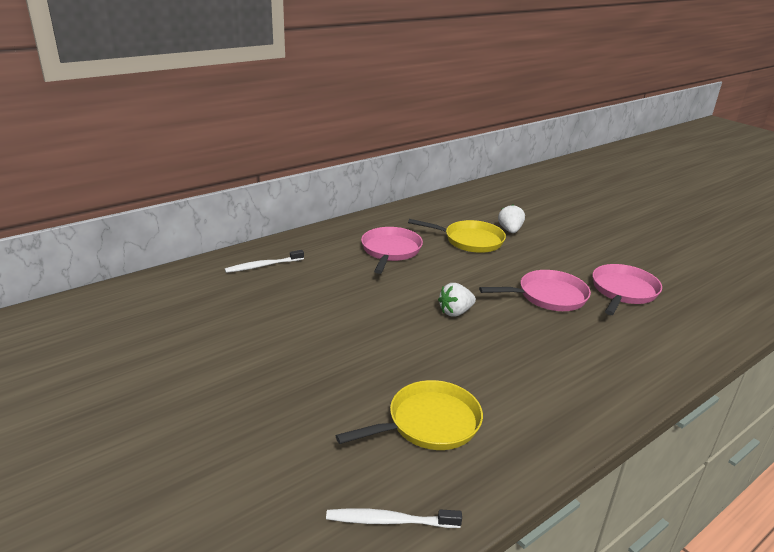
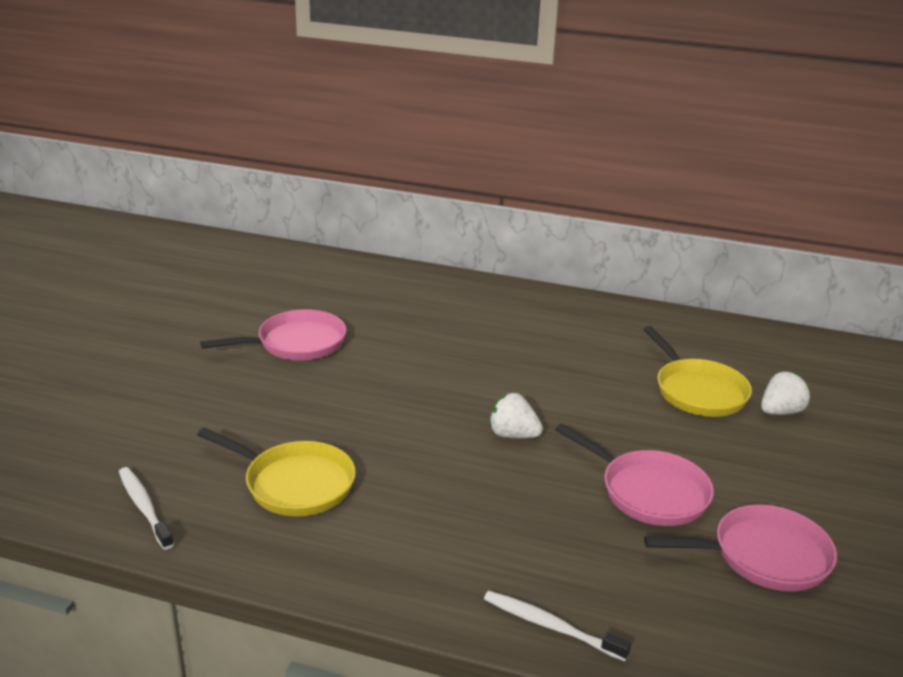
camera: 55 degrees right, 0 degrees up
white toothbrush [225,250,304,273] -> white toothbrush moved to [484,591,631,661]
pink pan [361,227,423,274] -> pink pan moved to [200,309,346,360]

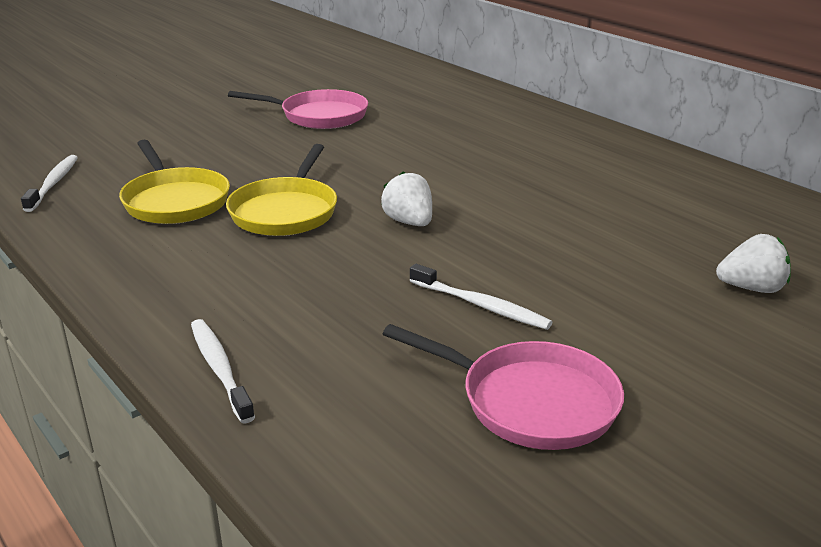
camera: 35 degrees right, 0 degrees up
pink pan [555,423,714,526] -> white toothbrush [409,264,553,330]
yellow pan [644,326,752,417] -> yellow pan moved to [226,144,337,236]

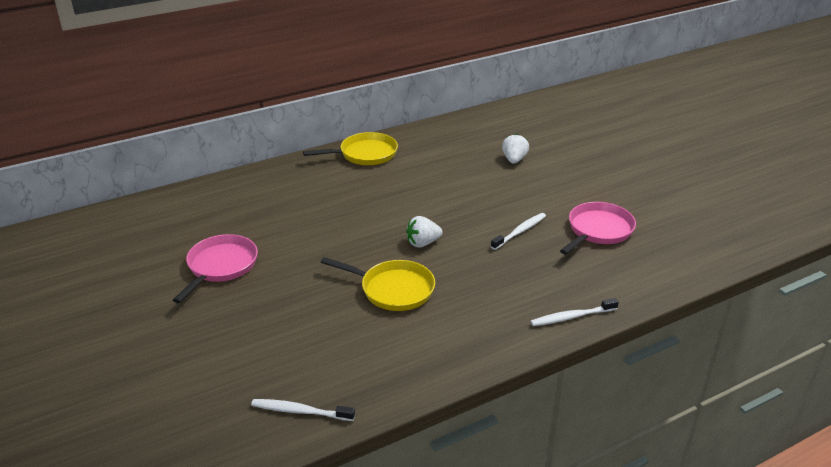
camera: 80 degrees left, 5 degrees up
yellow pan [119,140,230,224] -> yellow pan moved to [303,132,398,165]

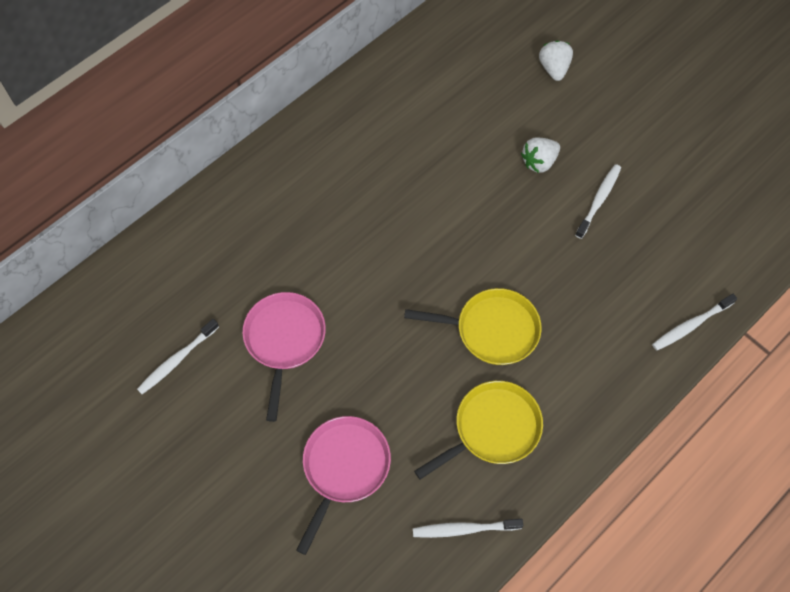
camera: 15 degrees left, 30 degrees up
yellow pan [303,132,398,165] -> yellow pan moved to [414,381,543,479]
white strawberry [406,216,443,248] -> white strawberry moved to [521,138,560,173]
pink pan [560,202,636,255] -> pink pan moved to [296,416,391,555]
none -> white toothbrush [137,319,219,394]

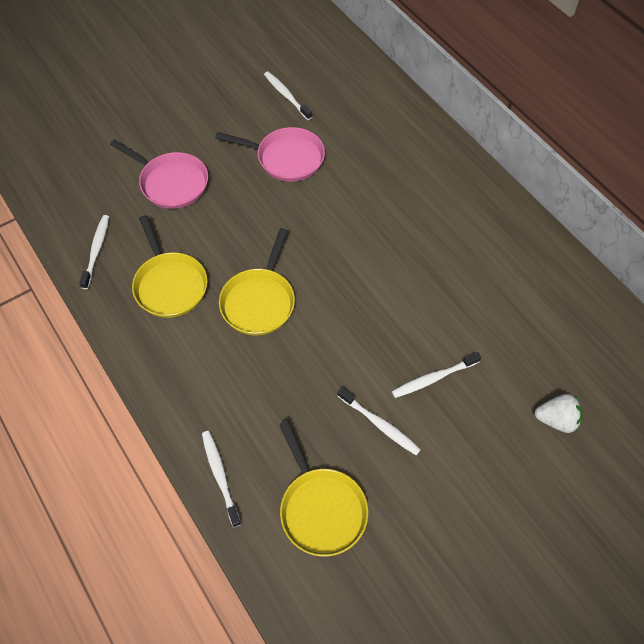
camera: 100 degrees right, 5 degrees down
white strawberry [521,138,560,173] -> white toothbrush [392,352,481,398]
none -> yellow pan [279,421,368,556]

